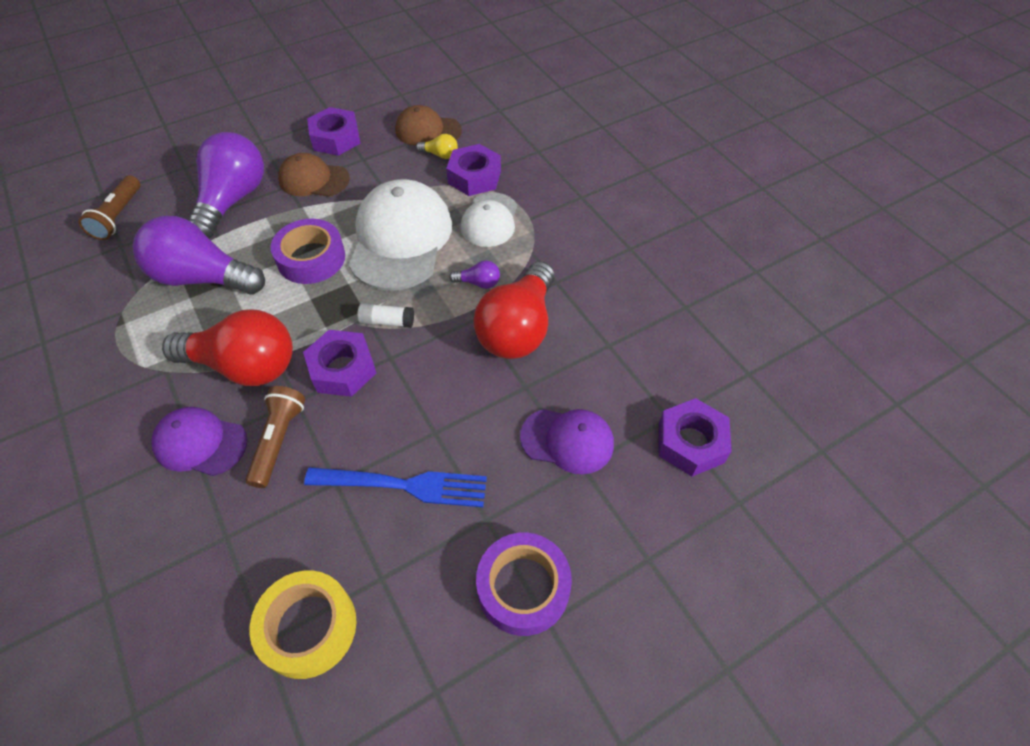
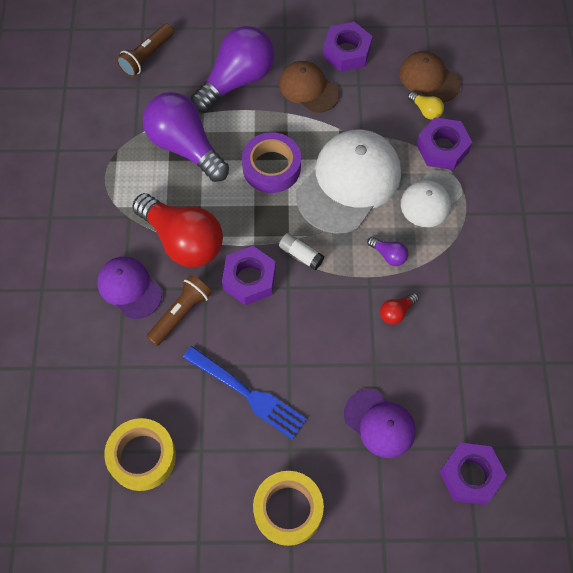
camera: 30 degrees right, 10 degrees up
red light bulb [473,261,554,359] -> red light bulb [380,293,419,325], size x0.41
purple tape [476,533,572,636] -> yellow tape [253,471,324,546]

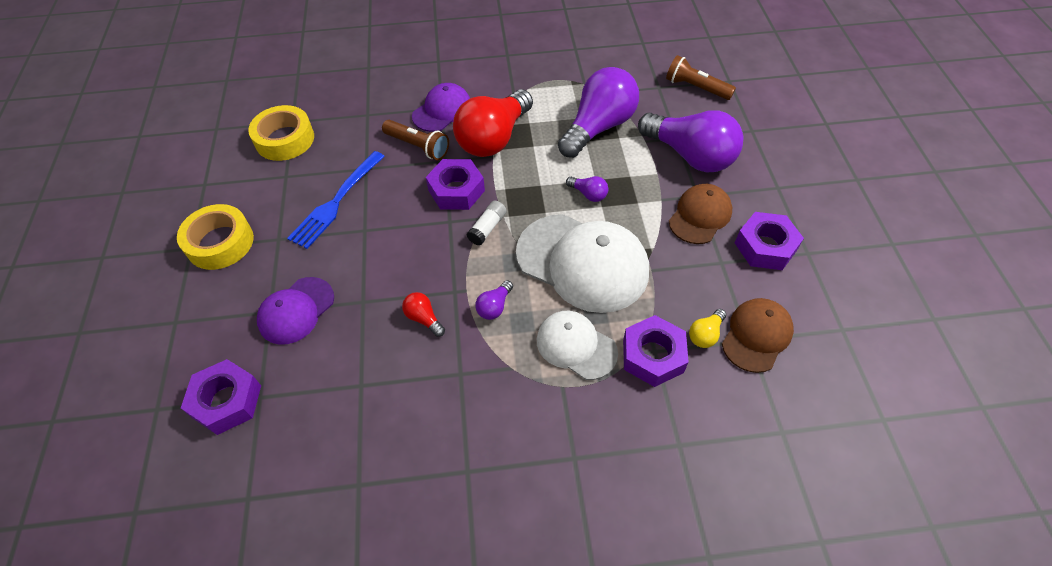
camera: 85 degrees right, 10 degrees down
purple tape [242,132,301,193] -> purple light bulb [566,176,608,202]

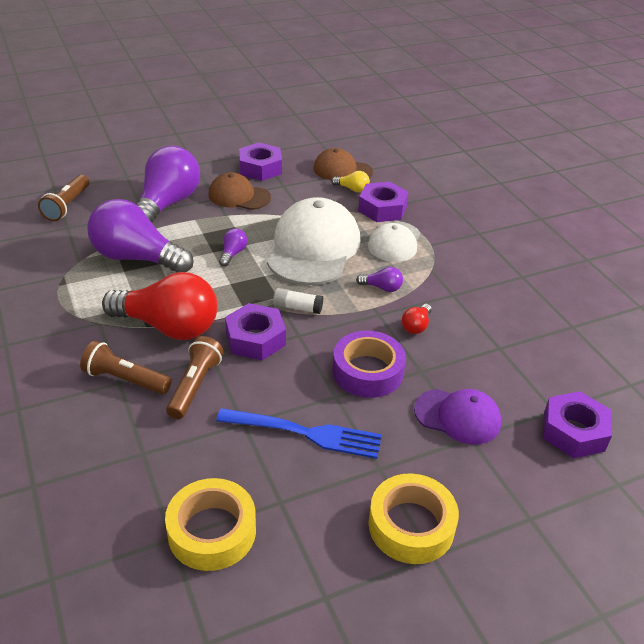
camera: 110 degrees left, 15 degrees down
purple cap [412,83,470,132] -> brown flashlight [80,341,172,394]
none -> purple tape [332,330,406,398]

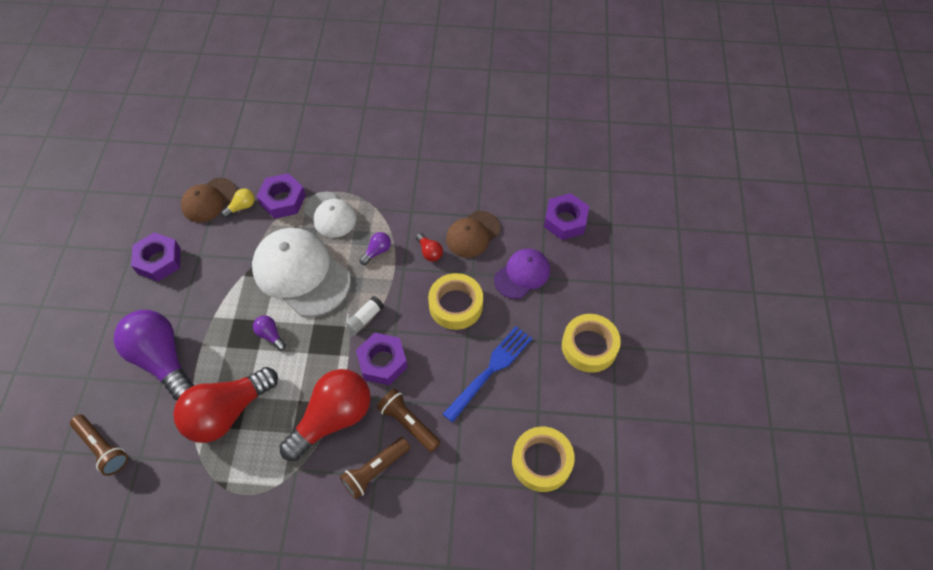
camera: 60 degrees left, 20 degrees up
purple light bulb [87,199,193,272] -> red light bulb [173,367,278,443]
brown cap [208,172,271,210] -> brown cap moved to [446,211,501,258]
purple tape [332,330,406,398] -> yellow tape [428,273,483,330]

